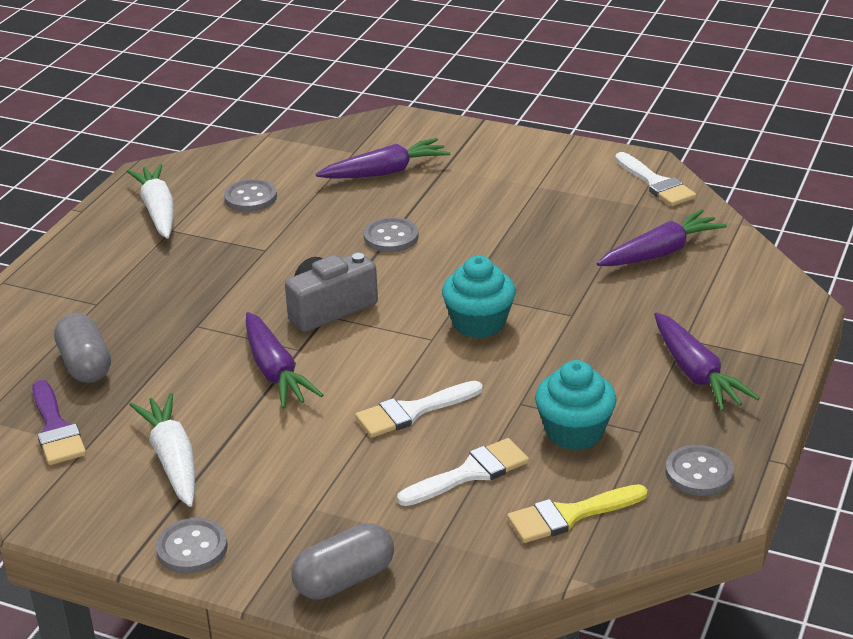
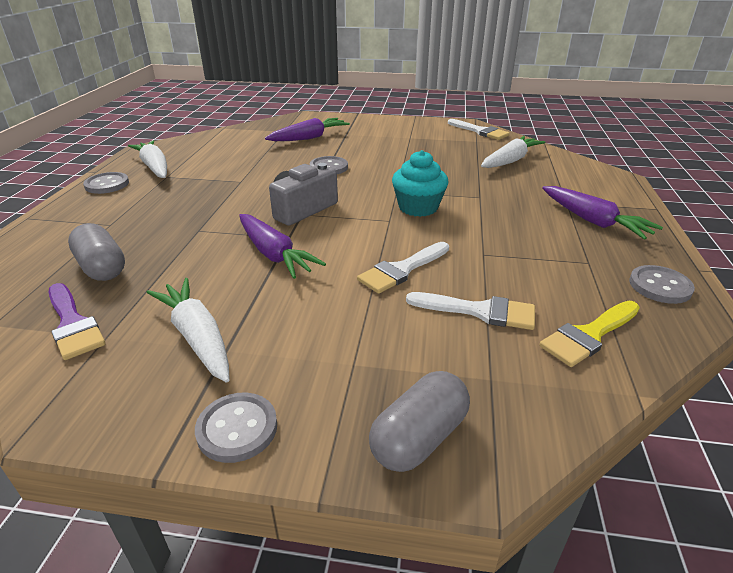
camera: 15 degrees left, 0 degrees up
grey button [224,179,277,212] -> grey button moved to [83,172,129,194]
white brush [397,438,529,506] -> white brush turned 60 degrees clockwise [406,292,535,330]
turquoise cupcake [535,360,617,450] -> none
purple carrot [597,209,727,266] -> white carrot [481,136,546,168]

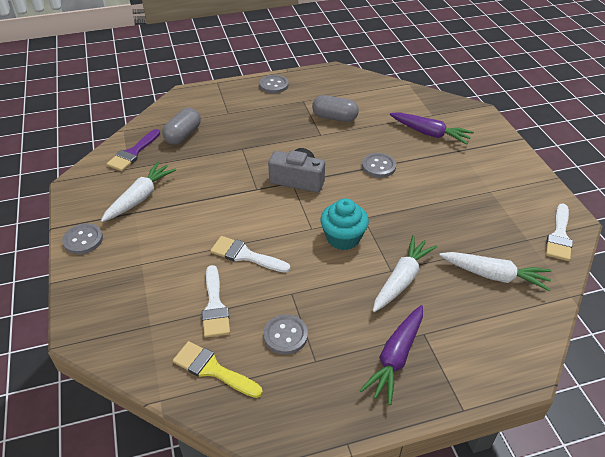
camera: 65 degrees right, 10 degrees up
white carrot [128,140,167,178] -> white carrot moved to [373,235,437,312]
purple carrot [239,214,326,279] -> none
grey capsule [369,371,470,472] -> grey capsule moved to [312,95,359,122]
grey button [629,265,695,304] -> grey button moved to [263,314,308,355]

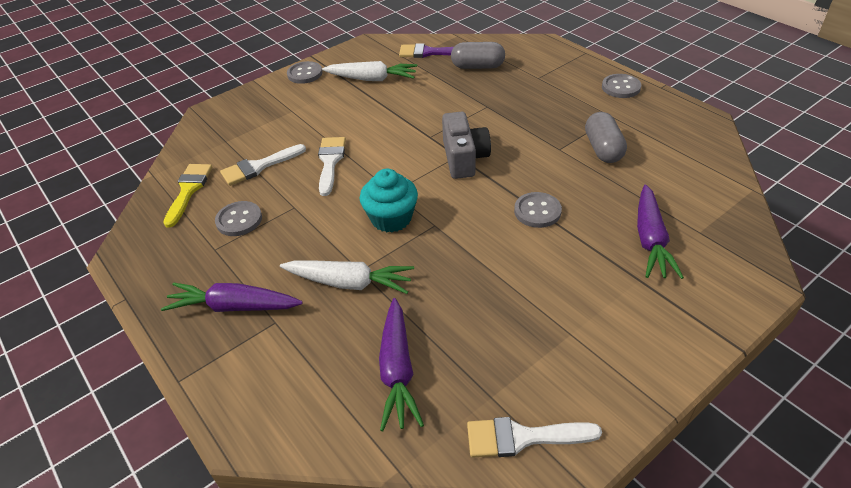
camera: 70 degrees right, 0 degrees up
white carrot [439,252,551,292] -> purple carrot [379,298,424,431]

